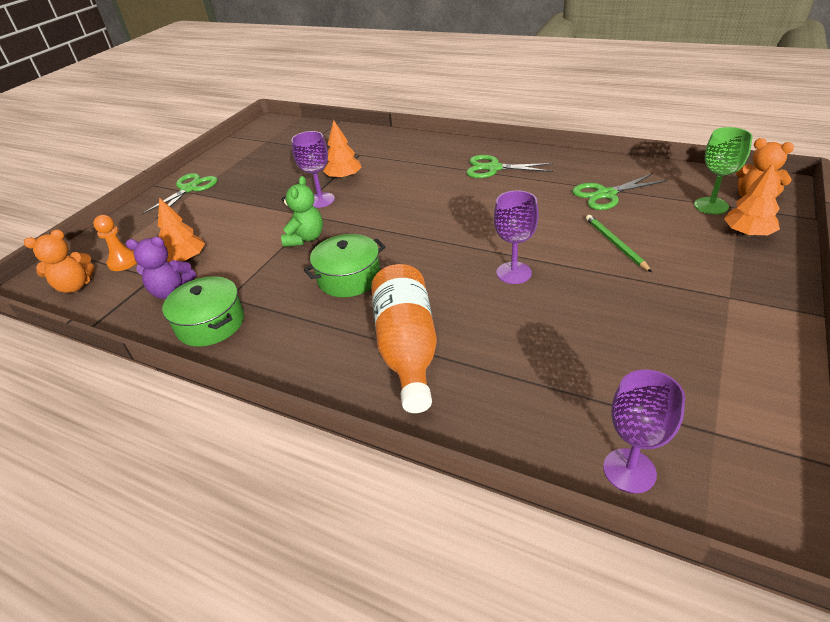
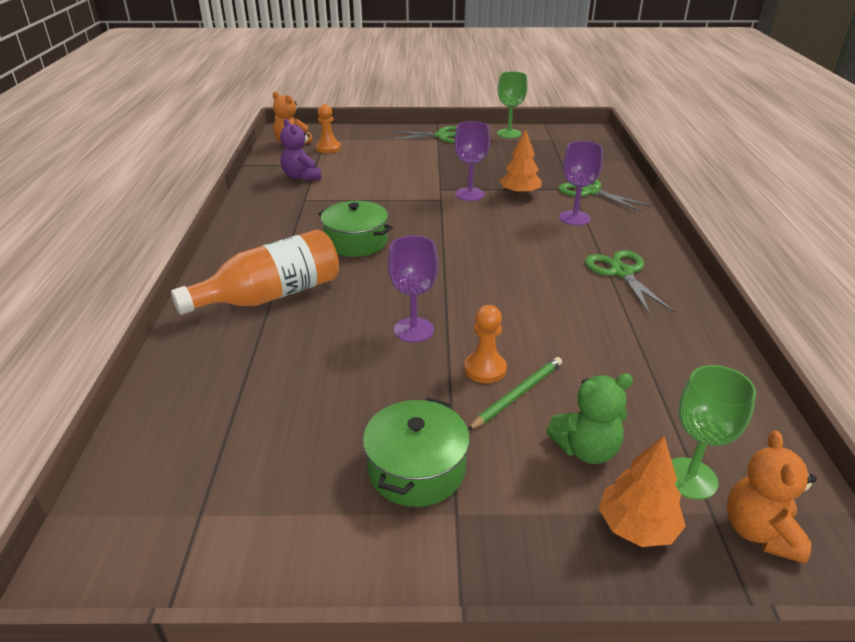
camera: 60 degrees right, 5 degrees down
orange tree [158,197,205,262] -> none
green pot [162,276,244,347] -> green pot moved to [363,398,470,507]
green teddy bear [281,176,323,247] -> green teddy bear moved to [546,373,633,464]
green scissors [572,173,667,210] -> green scissors moved to [558,180,652,212]
purple goblet [603,369,685,494] -> purple goblet moved to [559,141,603,226]
none -> orange pawn [464,305,507,383]
none -> green goblet [497,71,528,138]

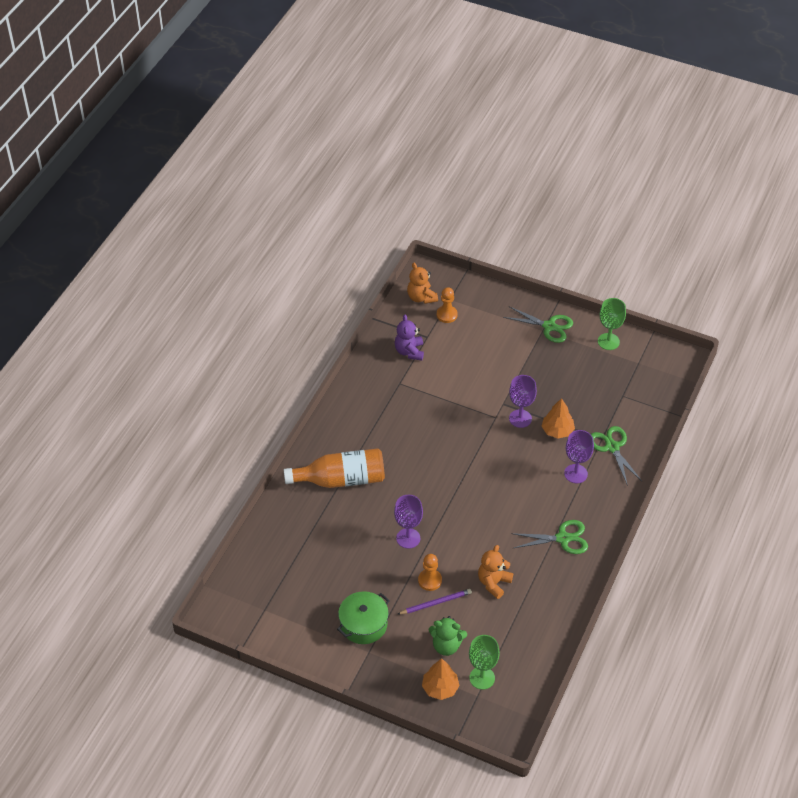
camera: 25 degrees right, 15 degrees up
green pot [318,201,393,257] -> none
green pencil [468,357,562,430] -> purple pencil [398,589,472,614]
green scissors [585,250,674,315] -> green scissors turned 75 degrees clockwise [511,520,588,554]
orange teddy bear [727,431,817,564] -> orange teddy bear moved to [478,545,513,599]

